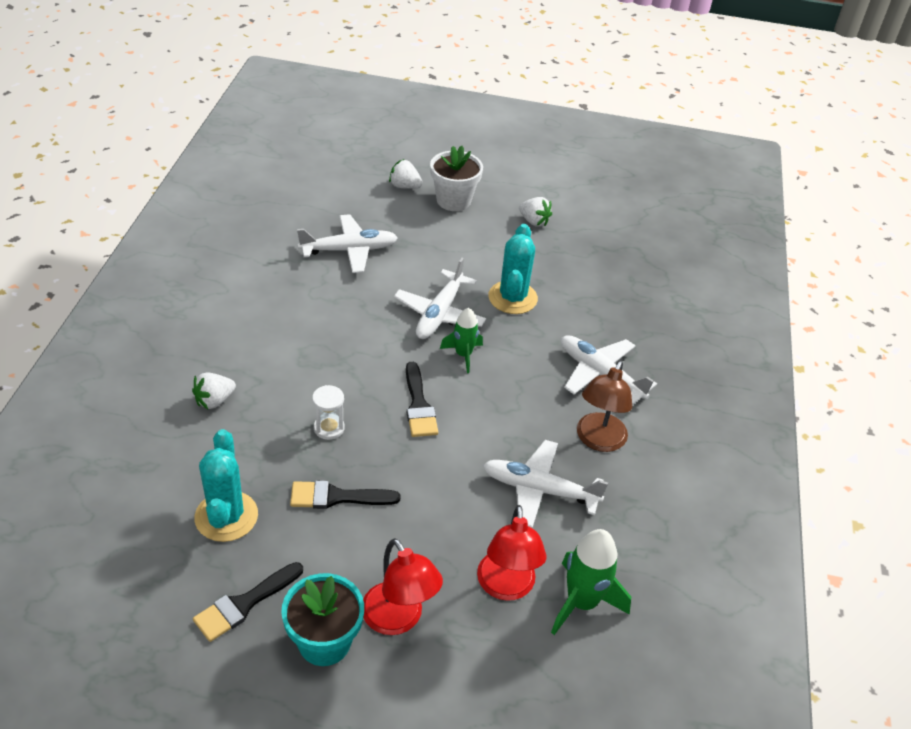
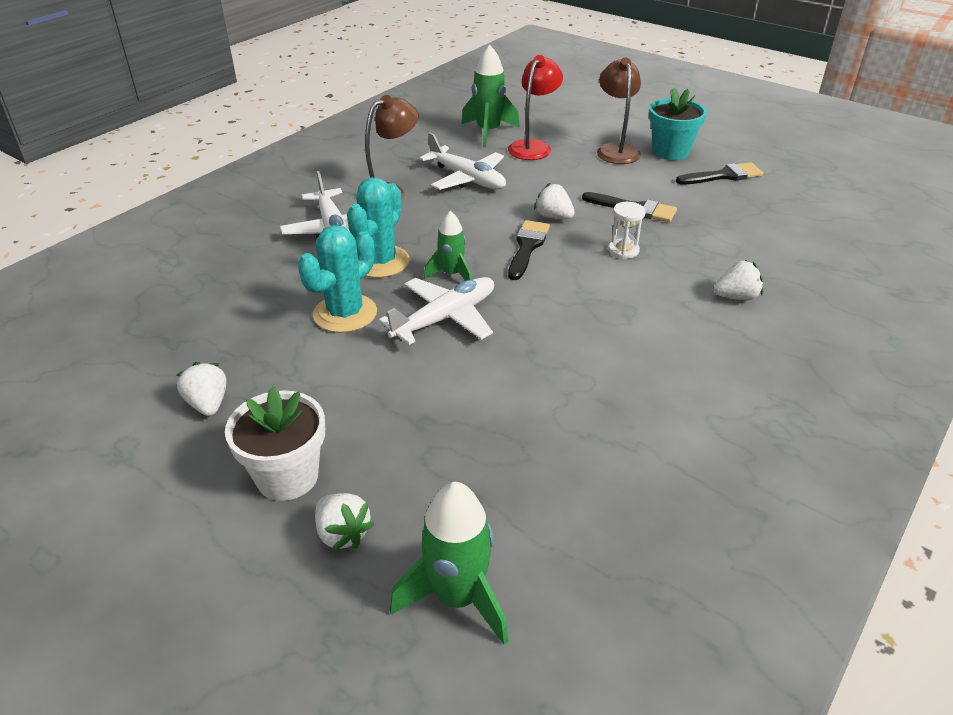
camera: 150 degrees left, 5 degrees down
turquoise cactus [194,429,258,542] -> turquoise cactus moved to [347,178,410,278]
white plane [297,214,398,273] -> none
red lamp [363,538,443,635] -> brown lamp [597,58,641,164]
none -> green rocket [390,482,508,645]
none -> white strawberry [534,183,575,219]

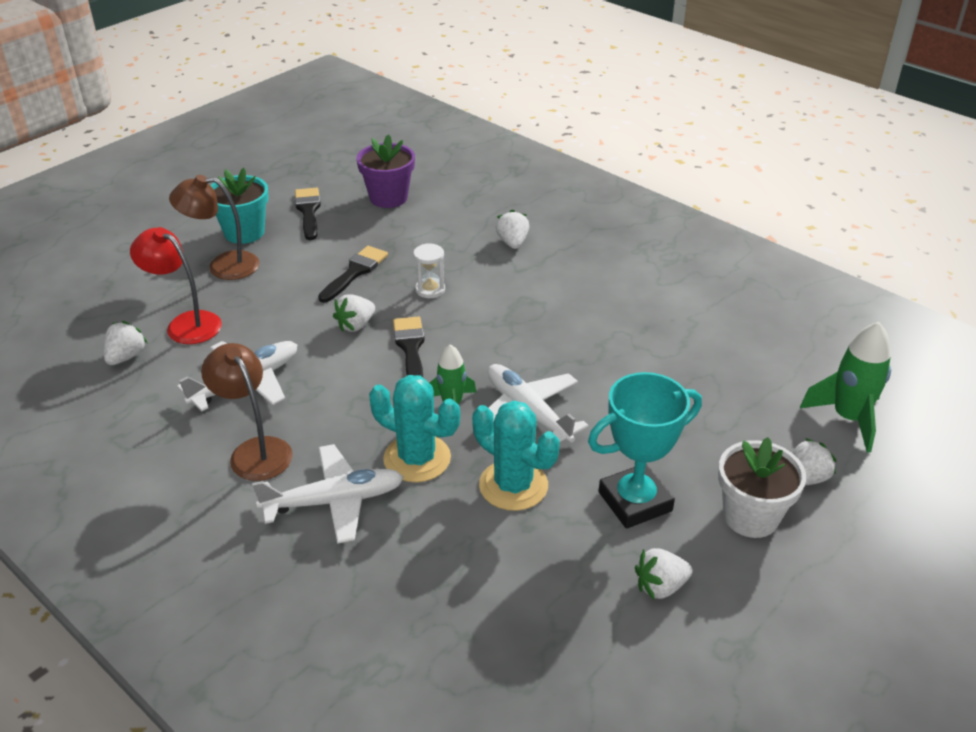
camera: 85 degrees left, 0 degrees up
green rocket [462,45,520,148] -> white strawberry [104,321,147,365]
black brush [508,220,550,280] -> black brush turned 60 degrees clockwise [393,317,425,377]
none -> purple flower pot [356,134,415,208]
none -> turquoise trophy [588,372,702,529]

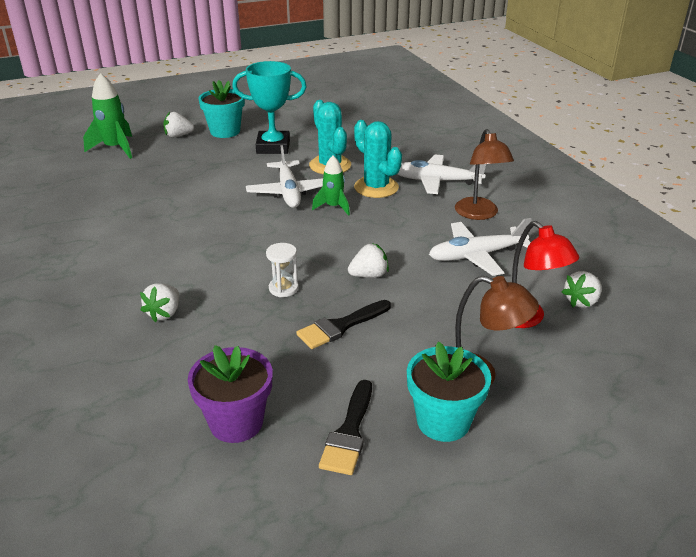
camera: 155 degrees left, 5 degrees down
black brush [393,317,425,377] -> none
white strawberry [635,548,693,600] -> none
white flower pot [718,437,806,538] -> turquoise flower pot [198,80,245,138]

